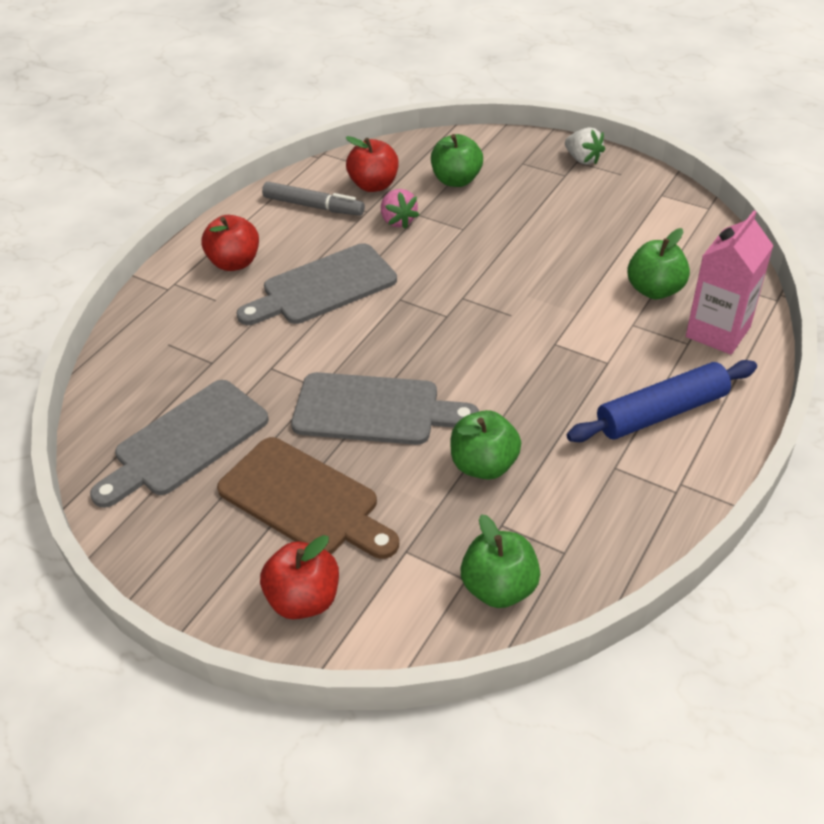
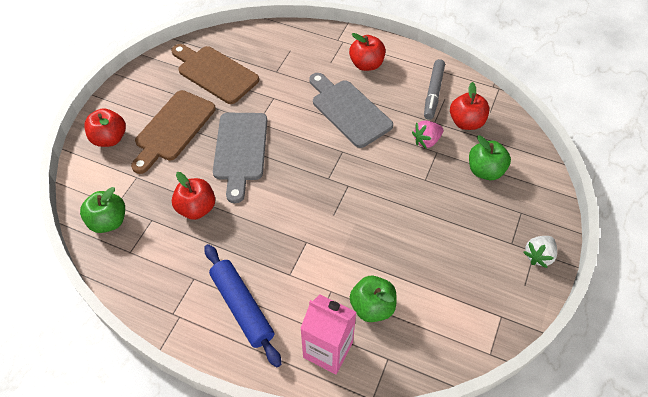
camera: 80 degrees right, 10 degrees up
grey cutting board [90,380,269,508] -> brown cutting board [171,44,259,104]
green apple [451,410,521,480] -> red apple [172,172,215,220]

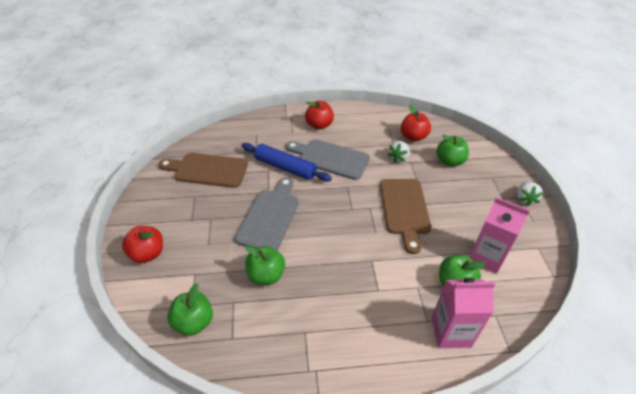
camera: 30 degrees left, 10 degrees down
brown cutting board [131,90,216,174] -> brown cutting board moved to [380,179,431,254]
red apple [172,172,215,220] -> green apple [245,246,285,285]
blue rolling pin [204,244,282,367] -> blue rolling pin moved to [242,143,332,182]
grey cutting board [213,113,267,203] -> grey cutting board turned 135 degrees counterclockwise [235,177,299,251]
pink strawberry [412,121,443,148] -> white strawberry [387,141,410,163]
grey marker [424,59,445,120] -> none
none -> pink carton [469,197,530,274]

